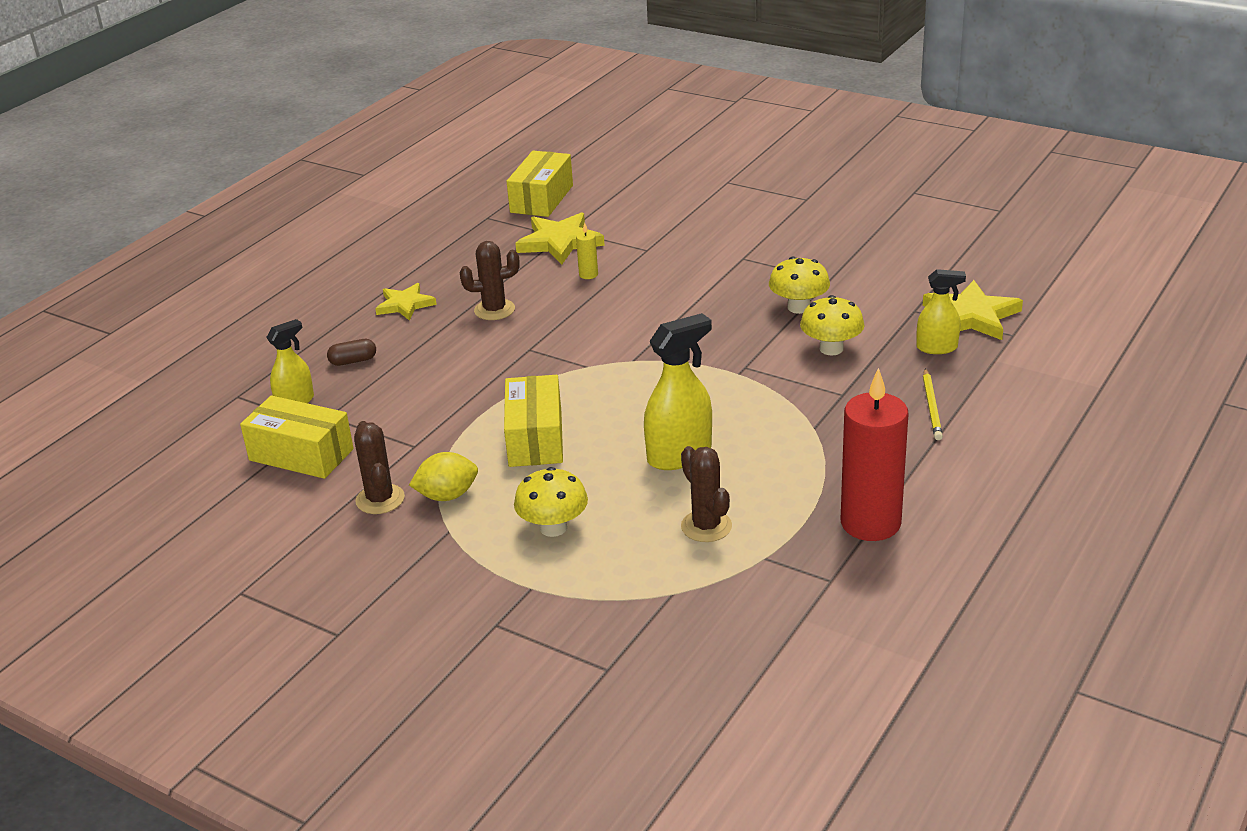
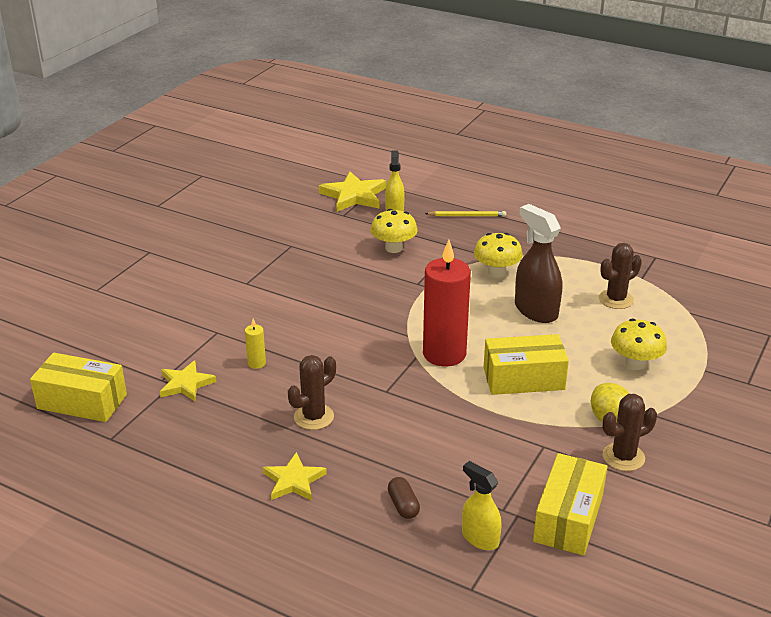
camera: 95 degrees left, 0 degrees up
brown cactus [460,241,520,320] -> brown cactus turned 60 degrees clockwise [288,355,336,430]
yellow star [515,212,605,264] -> yellow star [160,360,216,401], size x0.65
yellow spray bottle [644,313,712,470] -> brown spray bottle [515,204,562,323]
yellow mushroom [769,257,830,314] -> yellow mushroom moved to [474,233,523,277]
red candle [841,368,908,541] -> red candle moved to [423,240,471,367]

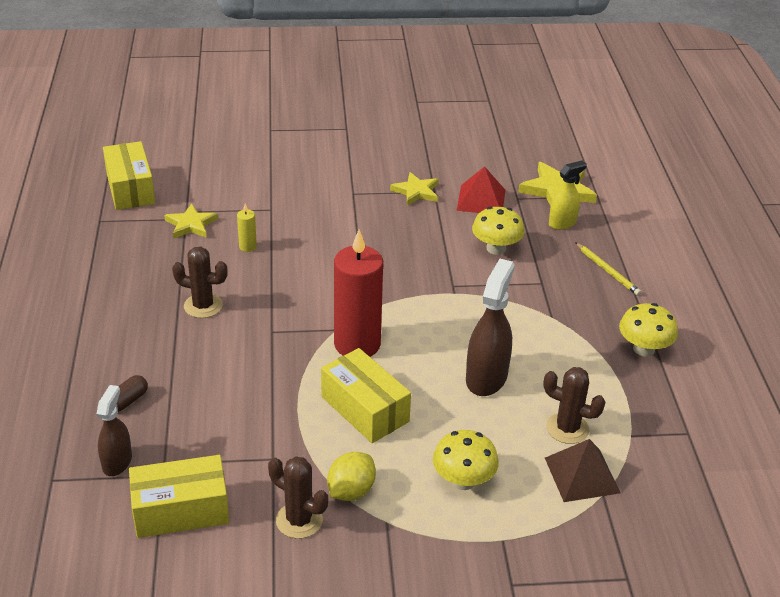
camera: 55 degrees right, 5 degrees up
yellow star [263,452,327,501] -> yellow star moved to [390,172,438,206]
yellow spray bottle [462,461,502,550] -> brown spray bottle [97,385,132,476]
yellow mushroom [474,233,523,277] -> yellow mushroom moved to [619,303,678,357]
none -> red pyramid [456,166,505,213]
none -> brown pyramid [545,439,621,502]

